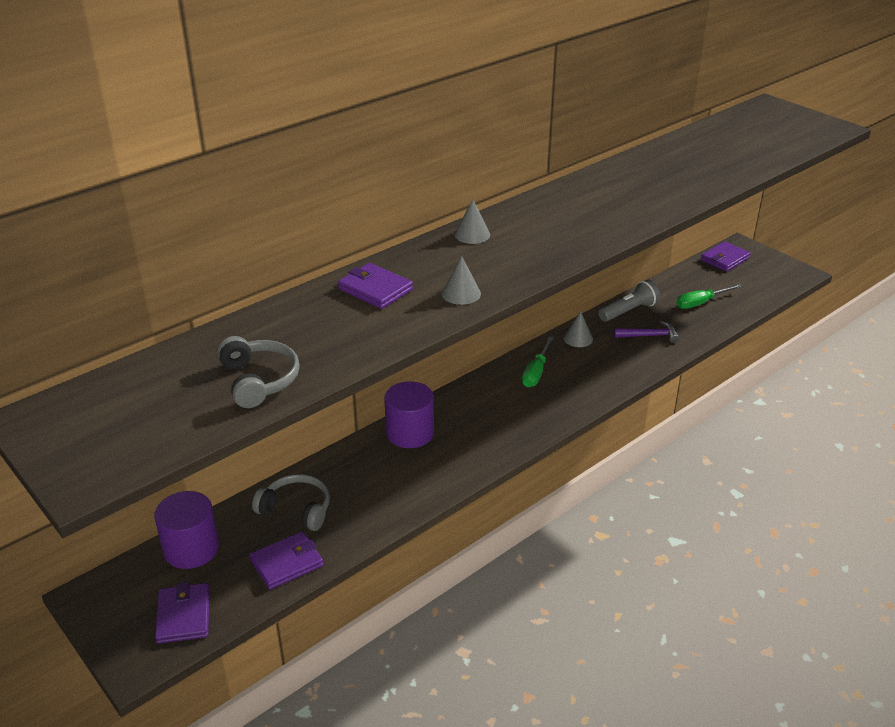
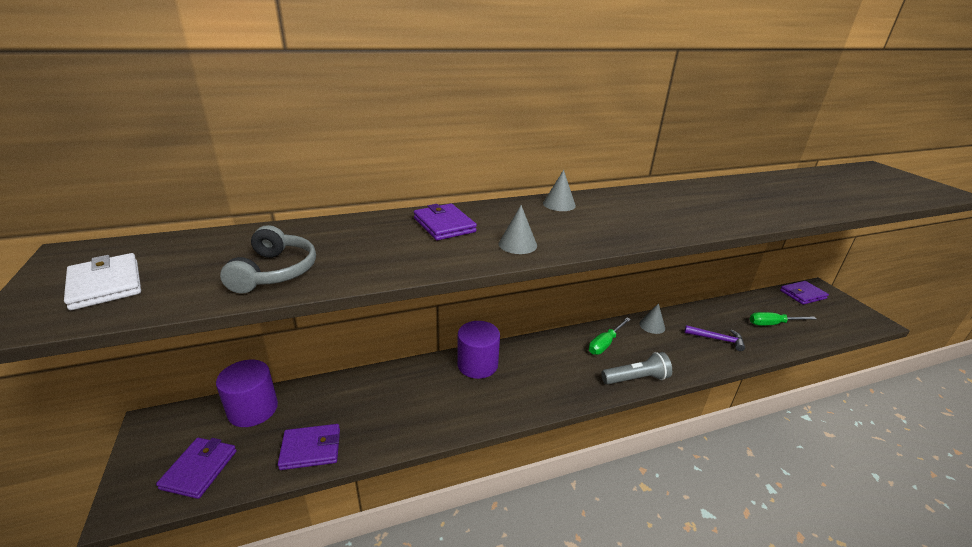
camera: 20 degrees right, 5 degrees down
grey headphones [252,474,330,531] -> none
grey flashlight [599,279,660,322] -> grey flashlight moved to [601,352,672,385]
none -> white wallet [64,253,141,310]

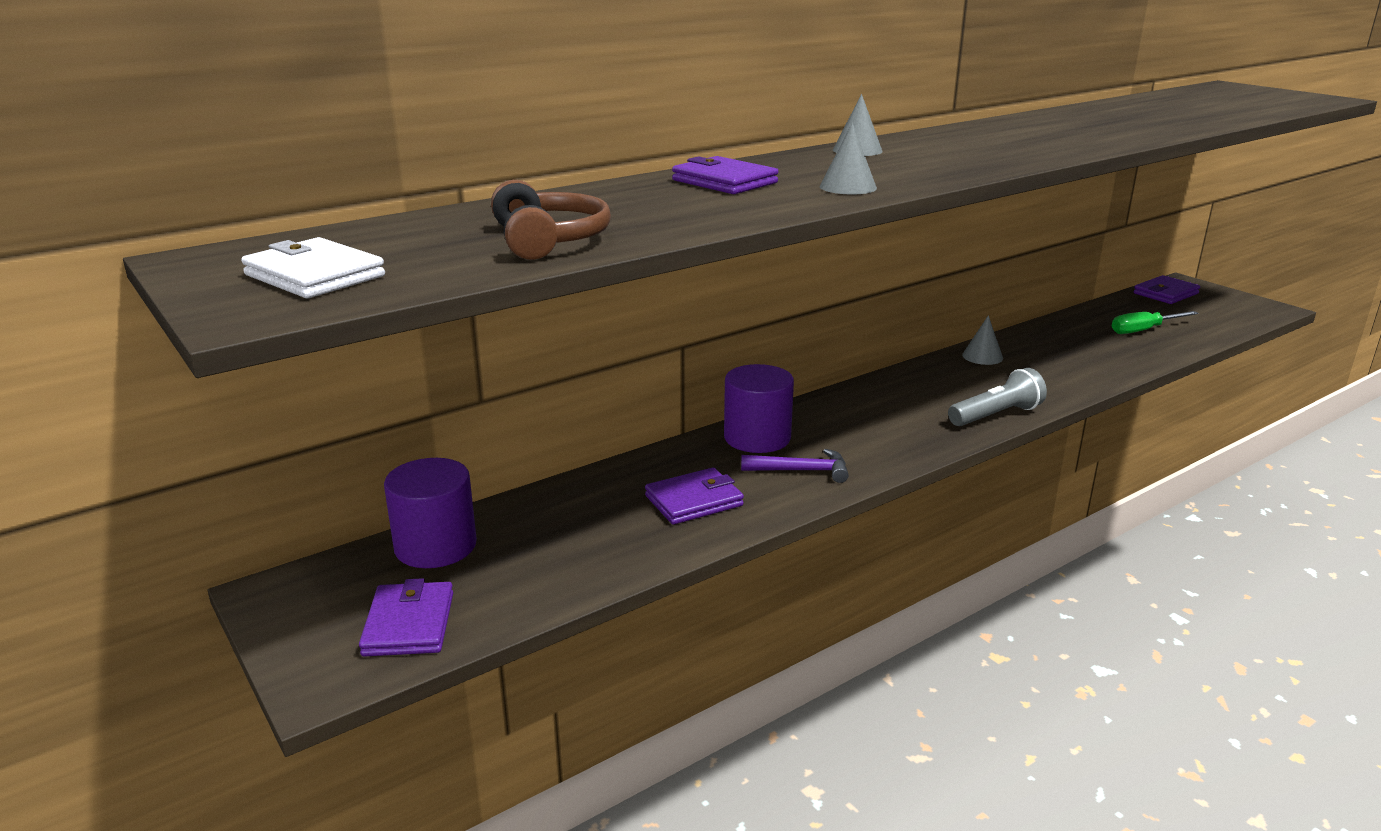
camera: 15 degrees left, 5 degrees down
grey headphones [220,225,316,294] -> brown headphones [491,180,611,260]
purple wallet [278,424,340,470] -> purple wallet moved to [645,467,744,525]
green screwdriver [589,318,631,355] -> none
purple hammer [684,325,745,351] -> purple hammer moved to [741,449,849,483]

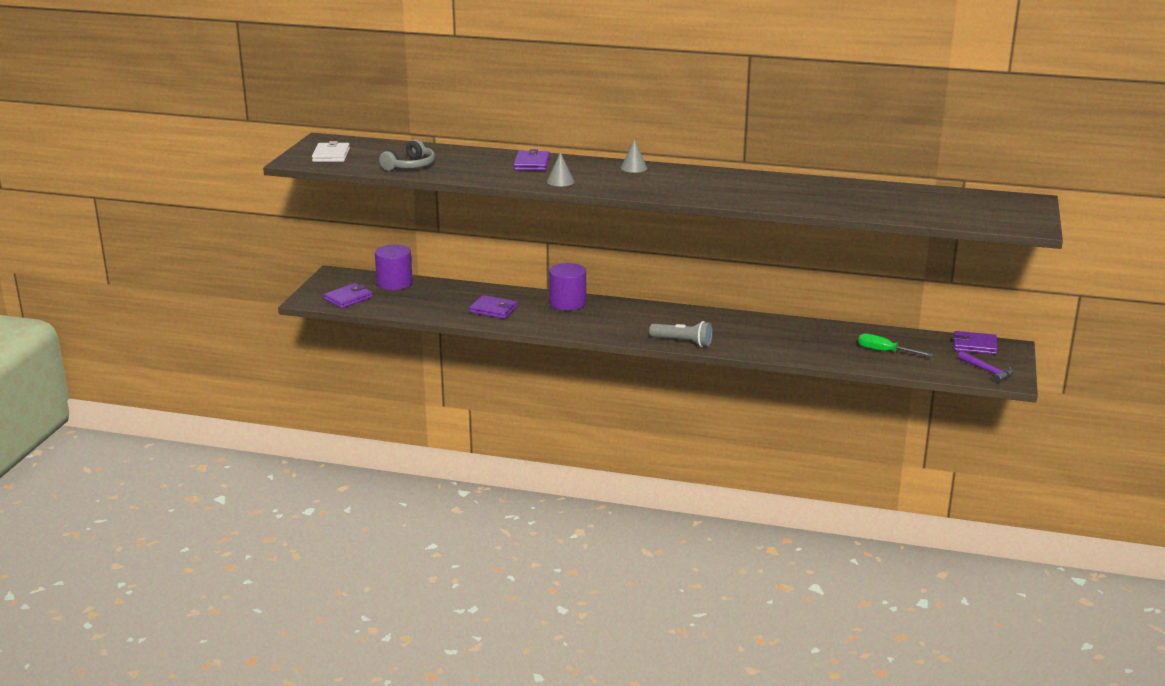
camera: 50 degrees right, 0 degrees up
brown headphones [491,180,611,260] -> grey headphones [379,139,435,171]
purple hammer [741,449,849,483] -> purple hammer moved to [958,351,1013,383]
grey cone [962,315,1003,365] -> none

